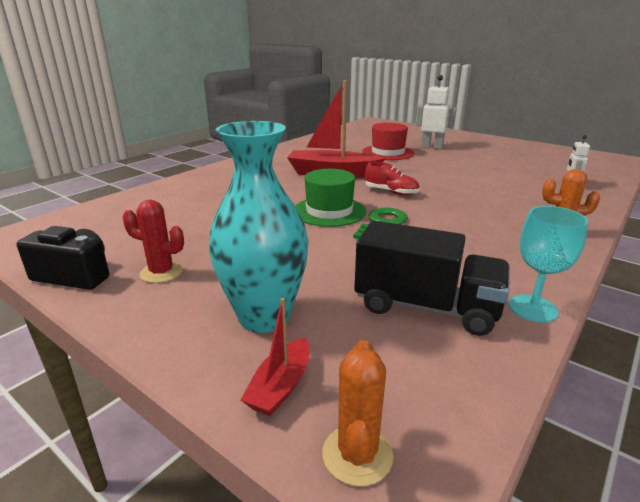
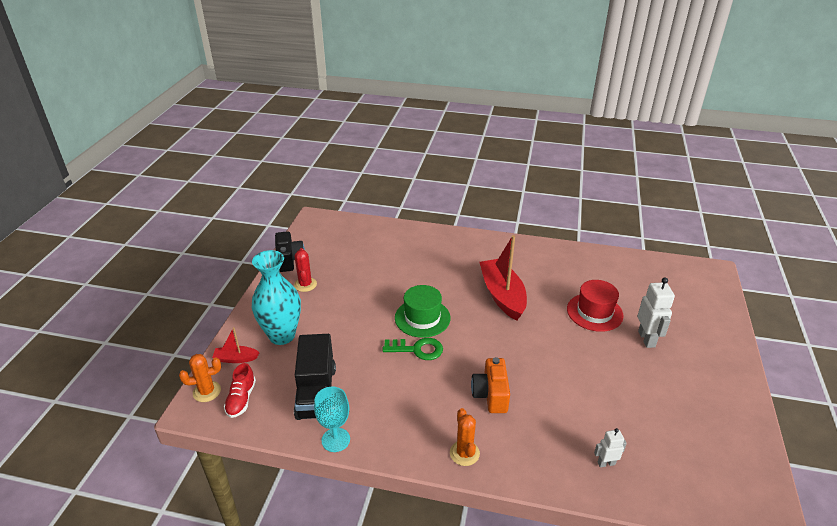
camera: 65 degrees right, 10 degrees up
red shoe [365,162,419,195] -> red shoe moved to [224,363,256,418]
none -> orange camera [471,357,510,413]

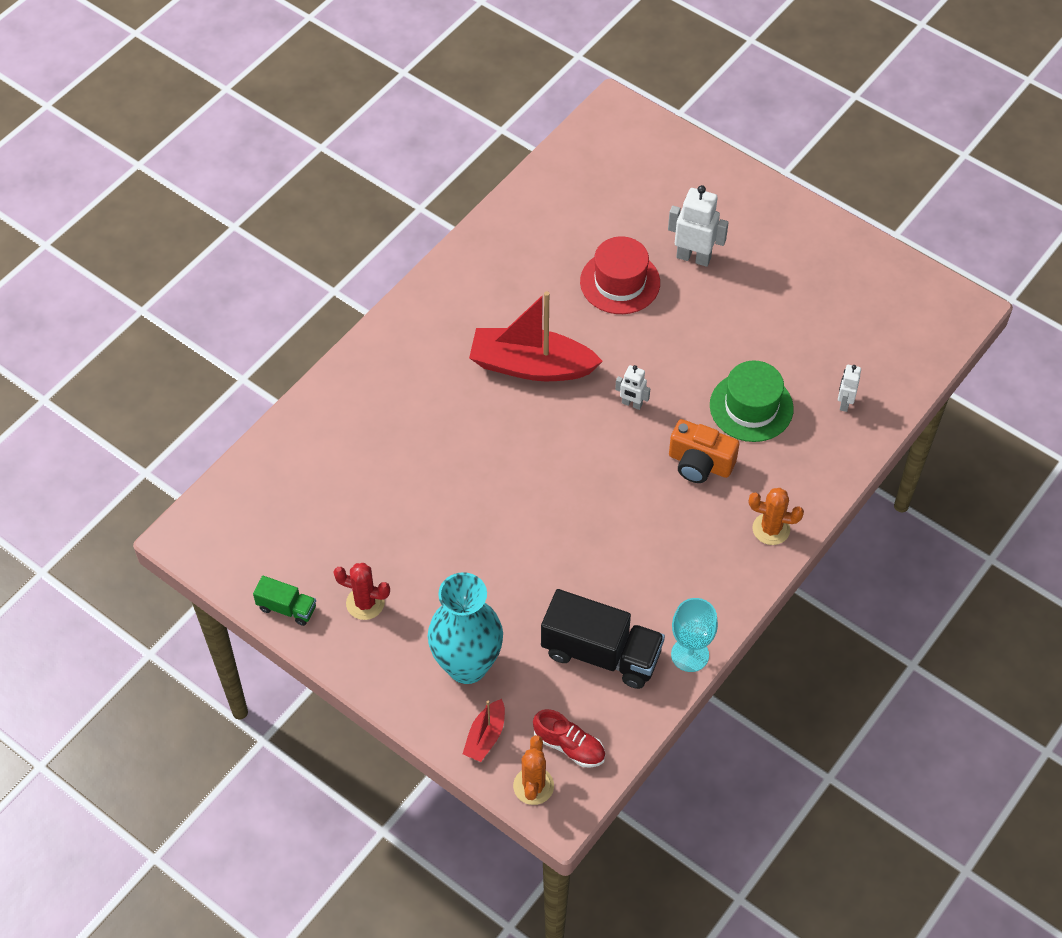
camera: 65 degrees left, 20 degrees up
black camera [275,231,305,272] -> green truck [253,576,316,626]
green key [383,338,443,360] -> none
green hat [395,285,451,338] -> green hat moved to [710,361,794,442]
none -> white robot [615,365,650,410]

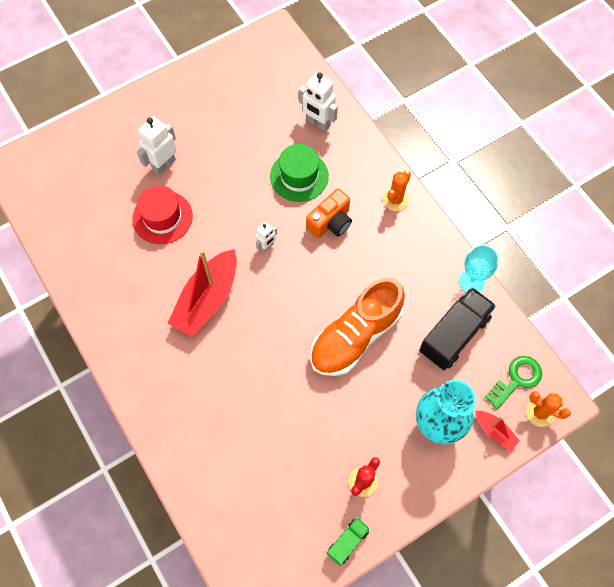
camera: 70 degrees left, 10 degrees up
red shoe [533,709,605,768] -> green key [485,356,542,409]
white robot [838,365,861,412] -> white robot [299,73,338,132], size x1.75
none -> orange shoe [310,278,405,376]

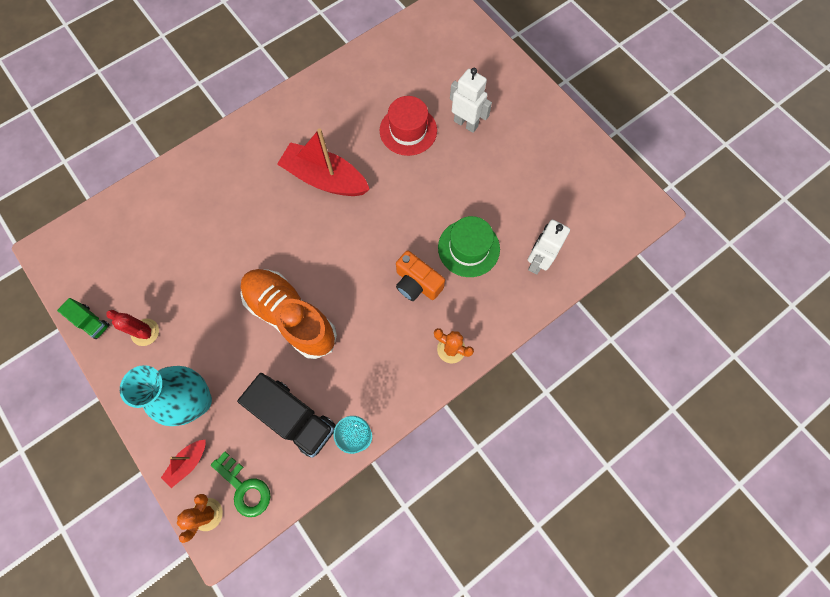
camera: 85 degrees right, 5 degrees up
white robot [256,222,277,253] -> none

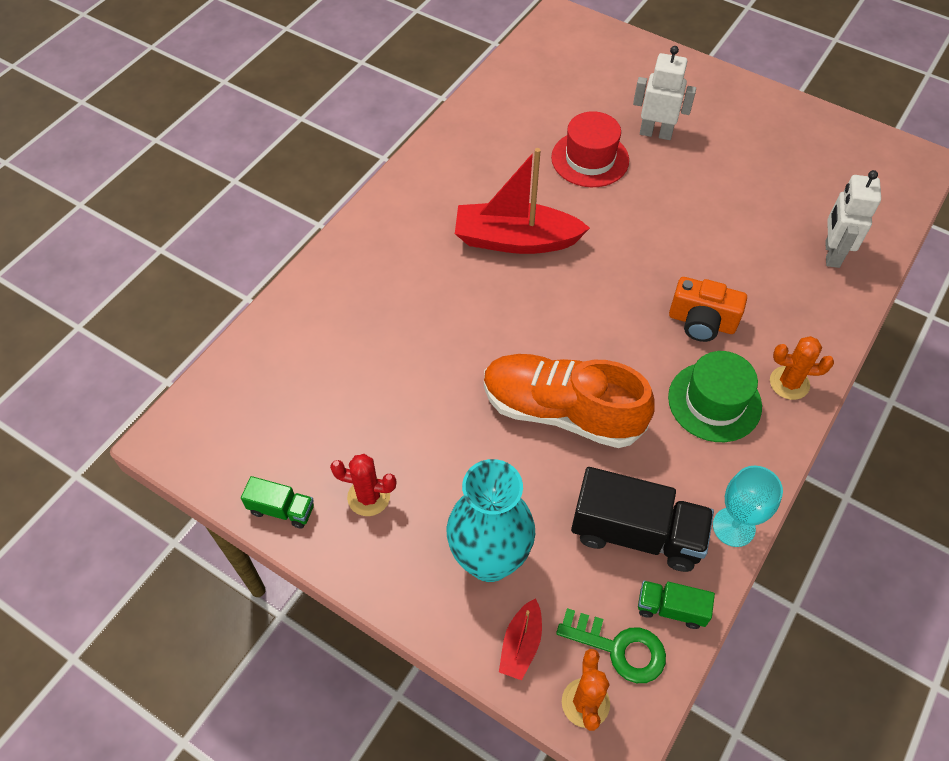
camera: 20 degrees left, 15 degrees down
green hat [438,216,500,277] -> green hat moved to [668,351,762,442]
none -> green truck [638,581,715,629]

